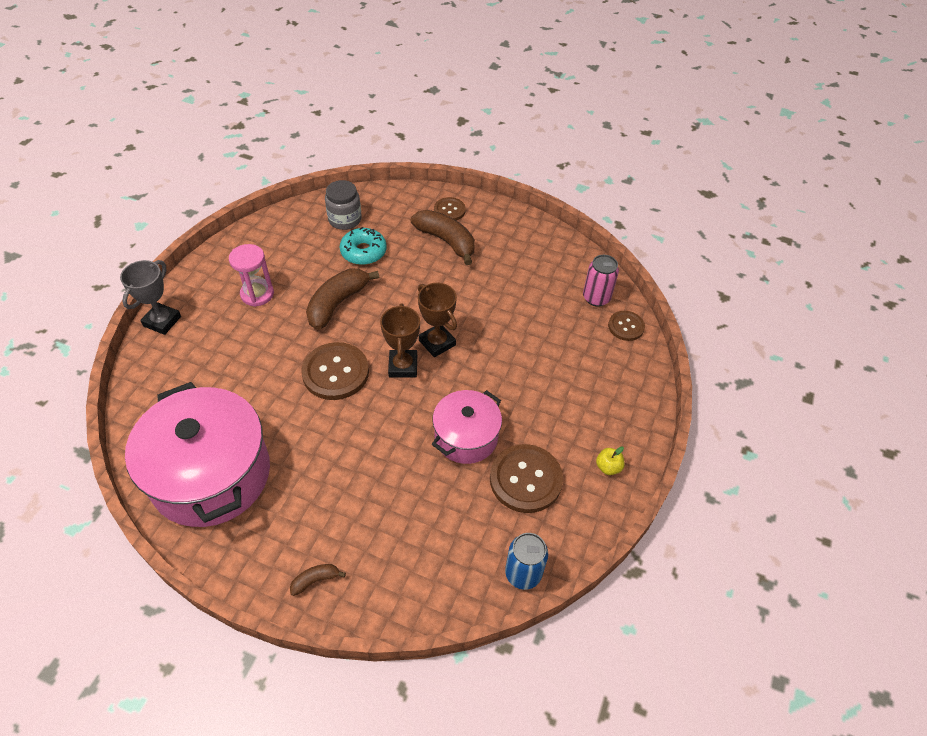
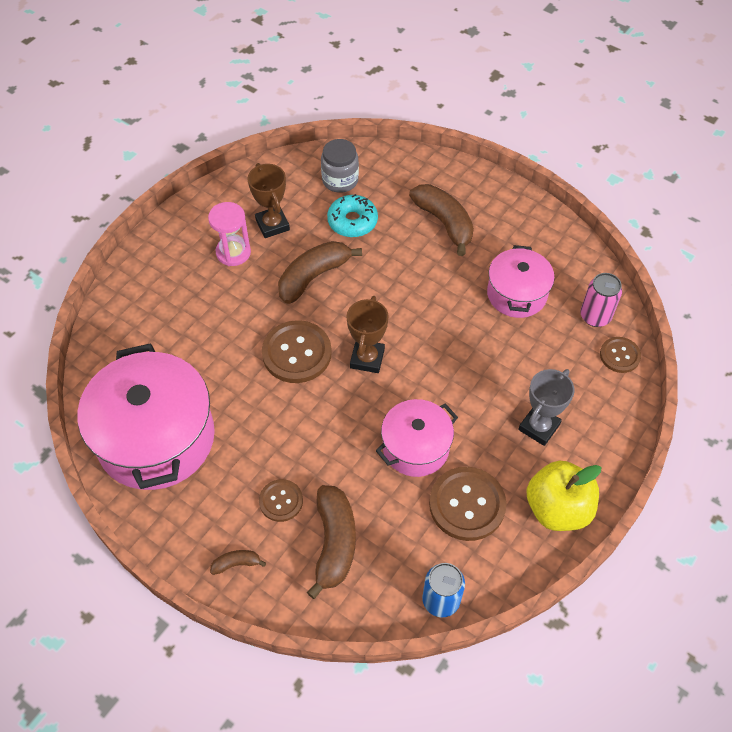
camera: 15 degrees right, 5 degrees up
grey trophy [120,260,181,335] -> grey trophy moved to [518,369,575,446]
brown trophy [418,283,457,357] -> brown trophy moved to [248,163,290,238]
brown button [434,197,466,220] -> brown button moved to [259,479,303,522]
yellow apple [596,446,625,475] -> yellow apple [527,461,602,531], size x2.36
none -> brown banana [307,485,356,599]
none -> pink pot [487,245,555,318]

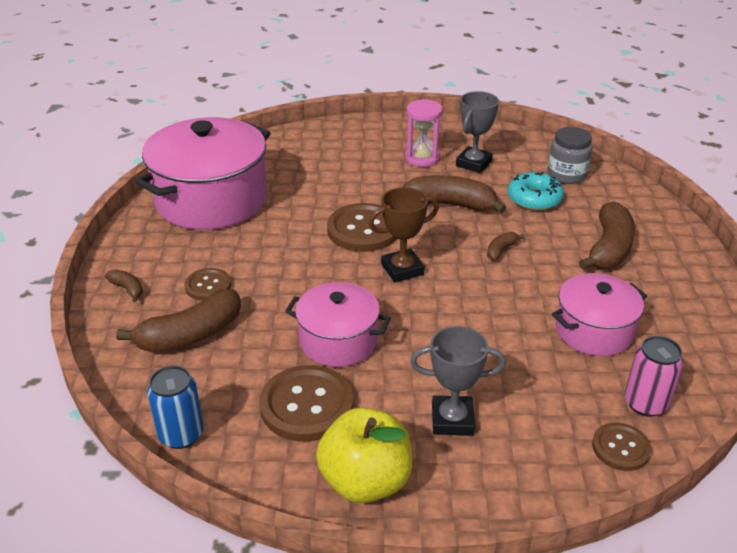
camera: 55 degrees right, 20 degrees down
brown trophy [248,163,290,238] -> grey trophy [456,91,499,173]
none -> brown banana [487,232,525,261]

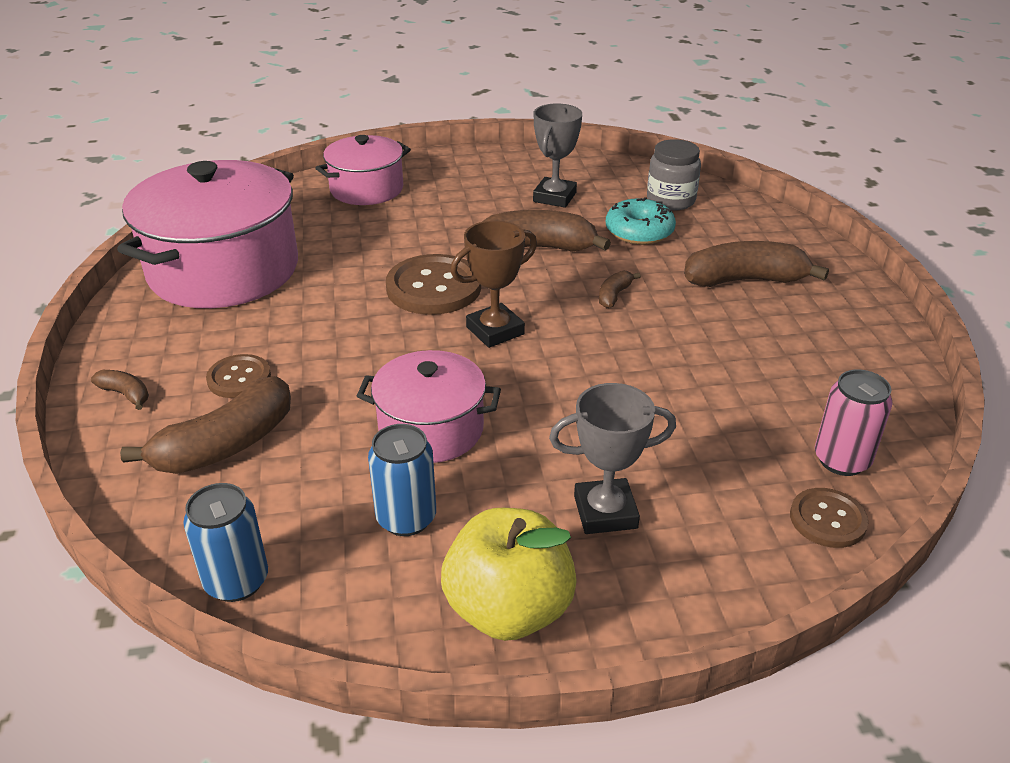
camera: 10 degrees left, 0 degrees up
brown button [259,365,353,442] -> blue can [368,424,436,536]
pink hourglass [405,99,443,167] -> none
pink pot [552,273,647,356] -> pink pot moved to [315,135,411,205]
brown banana [579,202,635,270] -> brown banana turned 105 degrees counterclockwise [684,241,829,287]

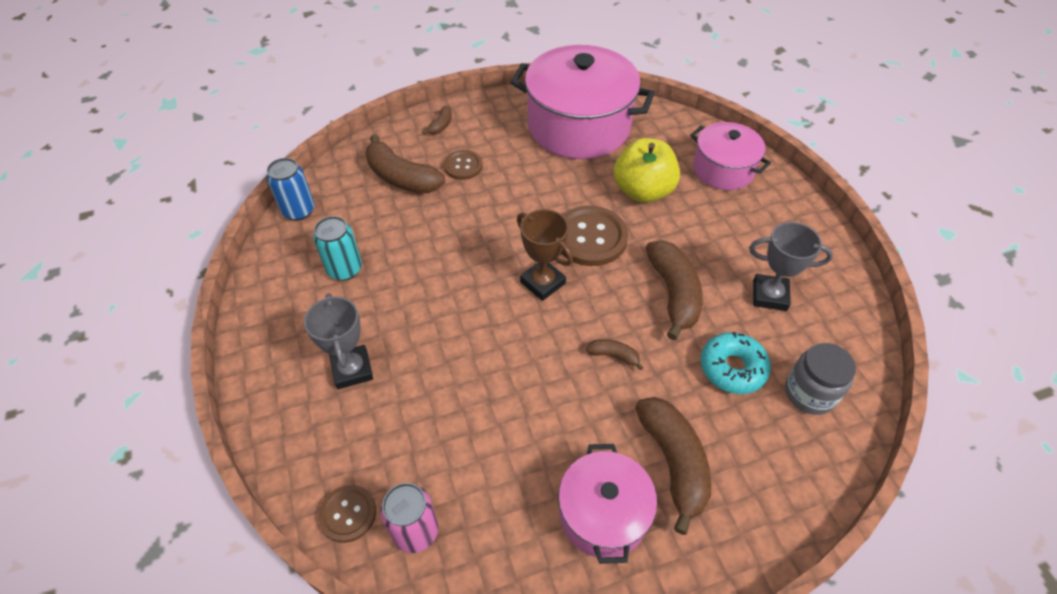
camera: 80 degrees right, 15 degrees up
pink pot [357,350,501,463] -> pink pot moved to [558,444,657,564]
blue can [368,424,436,536] -> turquoise can [313,216,362,281]
yellow apple [441,508,577,641] -> yellow apple moved to [614,138,680,203]

